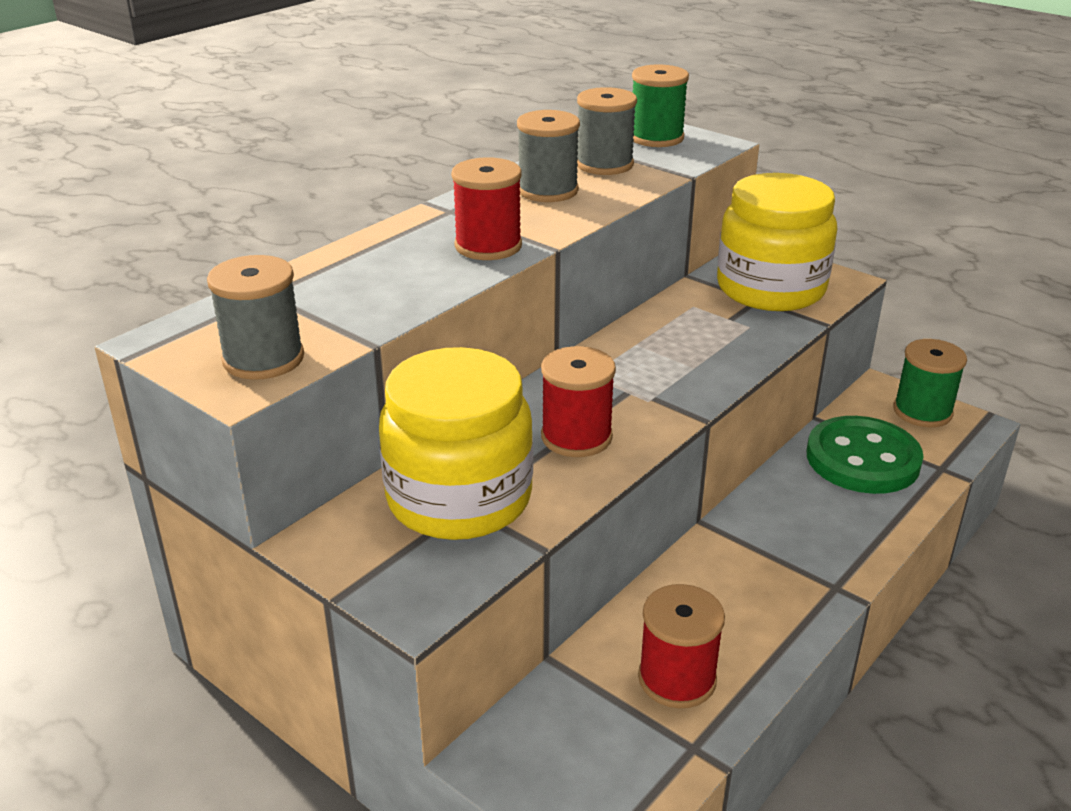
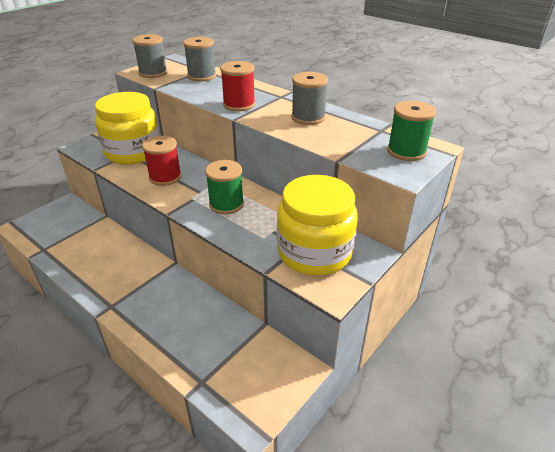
camera: 90 degrees right, 5 degrees up
grey spool [577,87,637,175] -> grey spool moved to [183,37,216,81]
red spool [638,584,725,708] -> none
green button [807,416,924,494] -> none
green spool [893,339,967,427] -> green spool moved to [205,160,244,214]

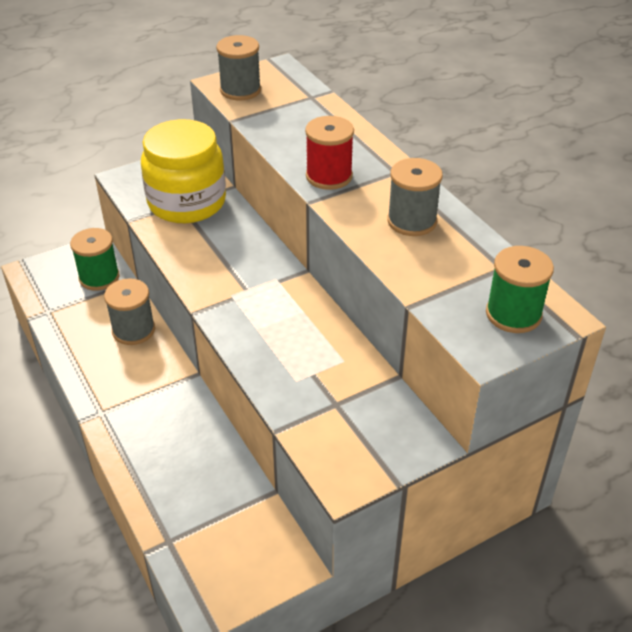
camera: 20 degrees right, 5 degrees up
red spool [142,136,181,186] -> none
grey spool [183,37,216,81] -> grey spool moved to [104,279,155,345]
green spool [205,160,244,214] -> green spool moved to [70,228,120,291]
yellow jar [277,175,358,276] -> none

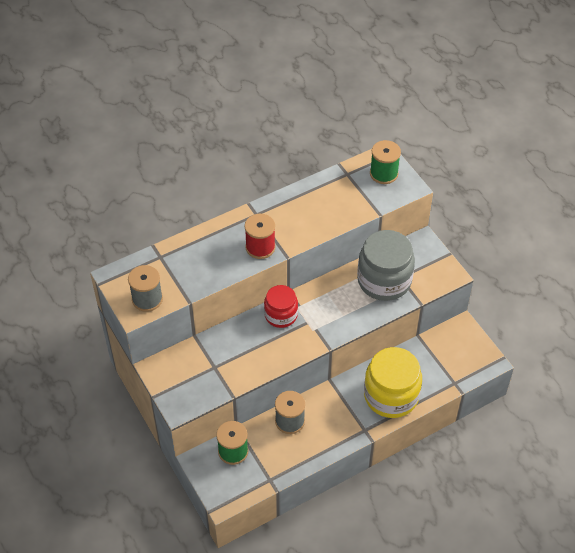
camera: 90 degrees left, 10 degrees up
yellow jar [141,119,226,223] -> yellow jar moved to [364,347,422,418]
grey spool [387,158,443,236] -> none
none -> red jar [264,285,298,328]
none -> grey jar [357,230,415,301]

